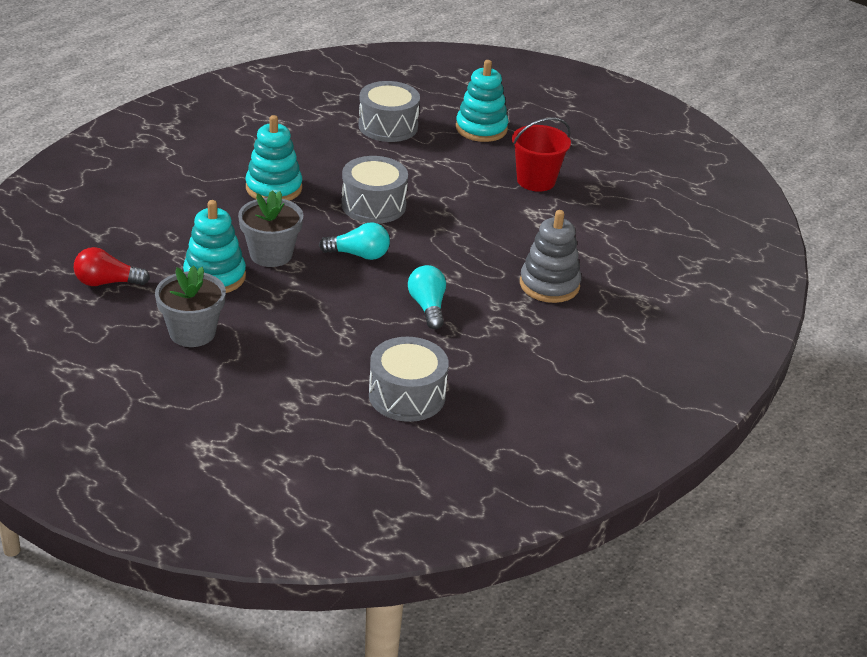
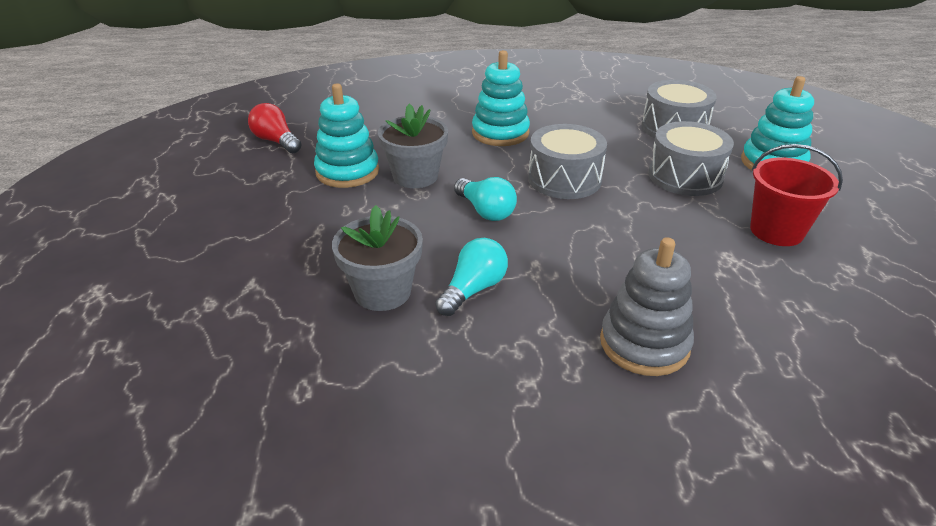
camera: 50 degrees right, 0 degrees up
grey flower pot [155,266,226,347] -> grey flower pot moved to [332,205,423,311]
grey drum [369,337,449,422] -> grey drum moved to [648,121,734,196]

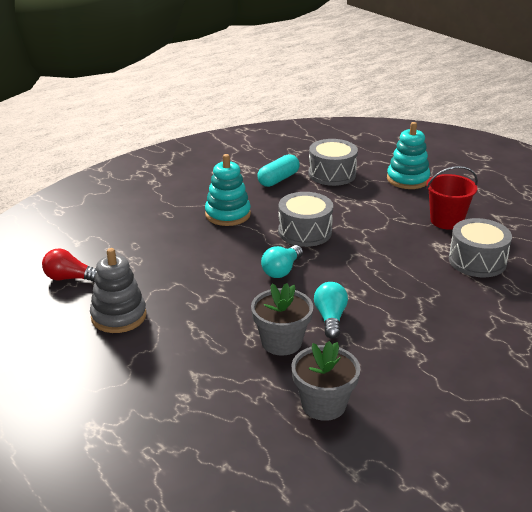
camera: 35 degrees left, 5 degrees down
turquoise stacking toy [314,84,379,188] -> none
grey flower pot [378,104,448,188] -> grey flower pot moved to [291,341,360,421]
turquoise light bulb [454,177,517,221] -> turquoise light bulb turned 105 degrees clockwise [261,245,303,278]
grey stacking toy [600,237,694,376] -> grey stacking toy moved to [90,248,147,333]
grey drum [648,121,734,196] -> grey drum moved to [449,218,512,277]
none -> turquoise capsule [257,154,300,187]

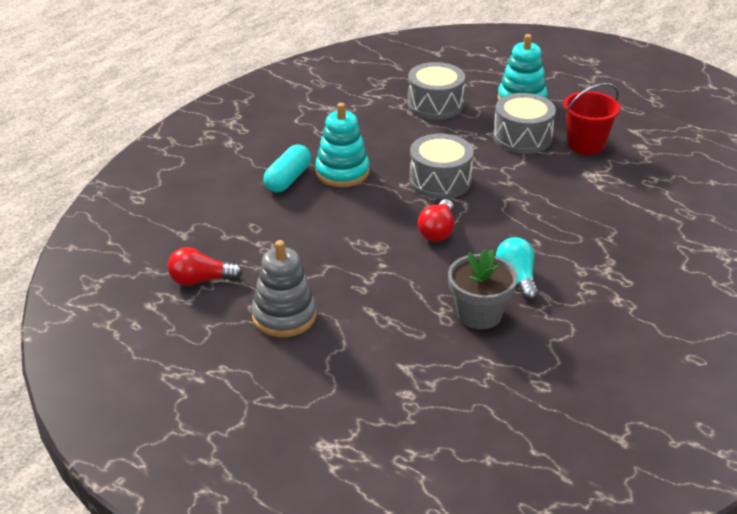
camera: 15 degrees left, 5 degrees up
turquoise capsule [257,154,300,187] -> turquoise capsule moved to [263,144,311,193]
turquoise light bulb [261,245,303,278] -> red light bulb [418,199,454,241]
grey flower pot [291,341,360,421] -> none
grey drum [449,218,512,277] -> grey drum moved to [493,93,556,154]

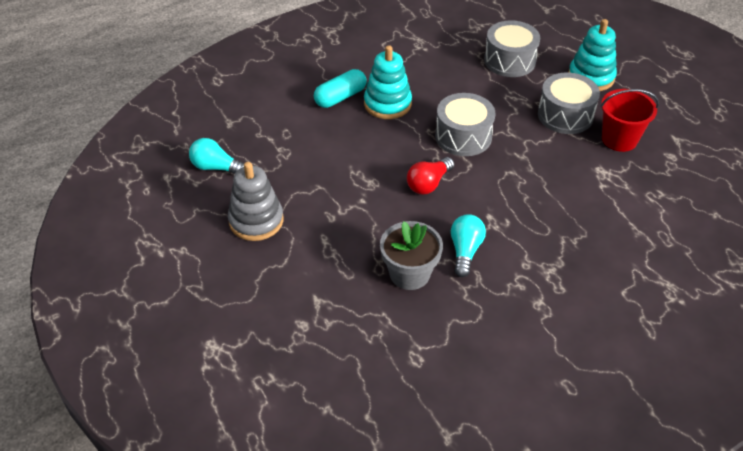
camera: 25 degrees right, 10 degrees up
red light bulb [168,247,243,286] -> turquoise light bulb [189,138,245,173]

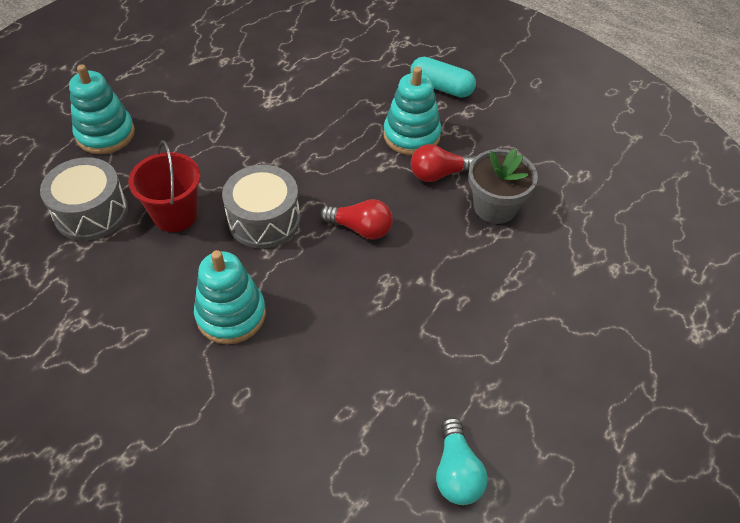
camera: 115 degrees left, 5 degrees up
grey stacking toy [228,162,284,241] -> none
turquoise capsule [314,69,367,108] -> turquoise capsule moved to [411,57,476,97]
turquoise light bulb [451,214,486,277] -> red light bulb [411,144,475,182]
grey drum [538,73,600,134] -> none
red bucket [600,89,659,152] -> red bucket moved to [128,140,201,232]
none -> turquoise stacking toy [383,67,441,155]

